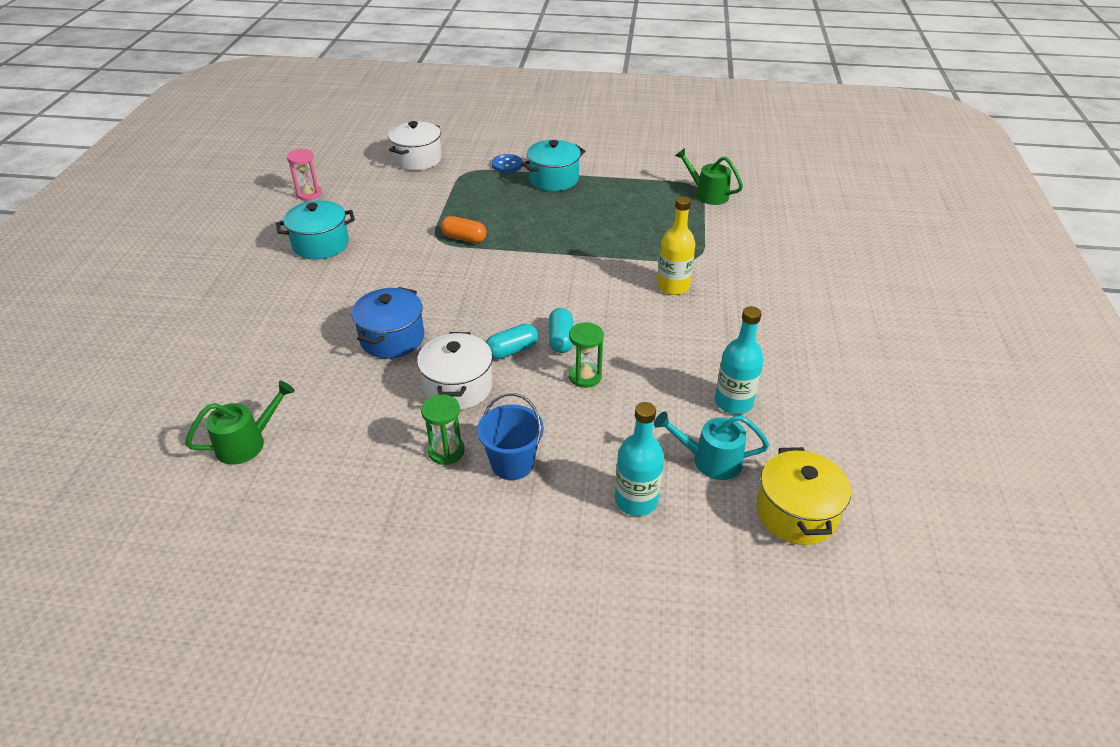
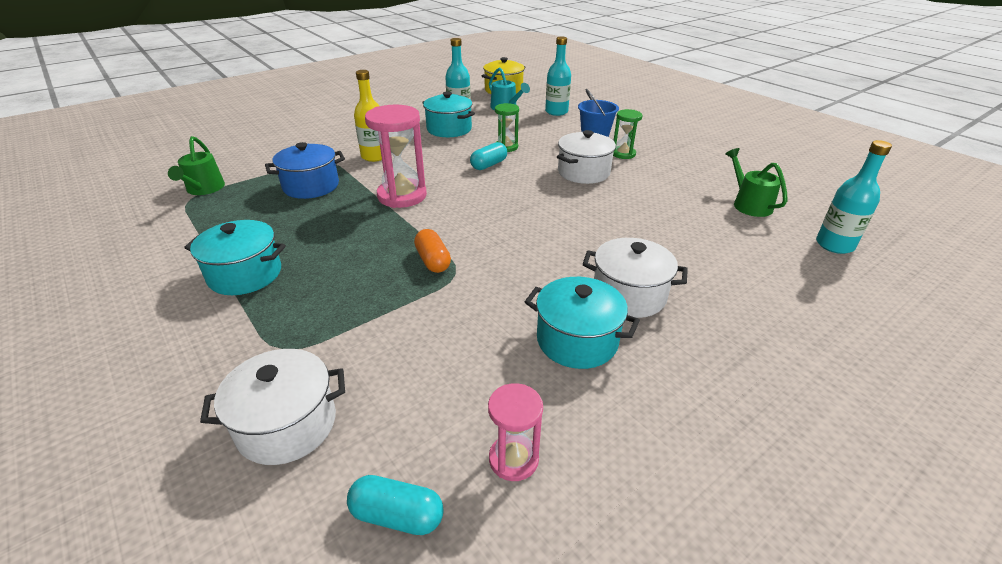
camera: 135 degrees left, 5 degrees down
green watering can [185,381,295,465] -> green watering can turned 60 degrees clockwise [725,148,787,217]
blue pot [352,287,424,359] -> blue pot moved to [265,142,345,199]
turquoise capsule [486,323,538,360] -> turquoise capsule moved to [347,475,444,535]
blue button [492,154,522,173] -> none
none -> pink hourglass [365,104,427,208]
none -> turquoise pot [422,92,475,137]
none -> white pot [583,238,688,318]
none -> turquoise bottle [816,140,892,254]

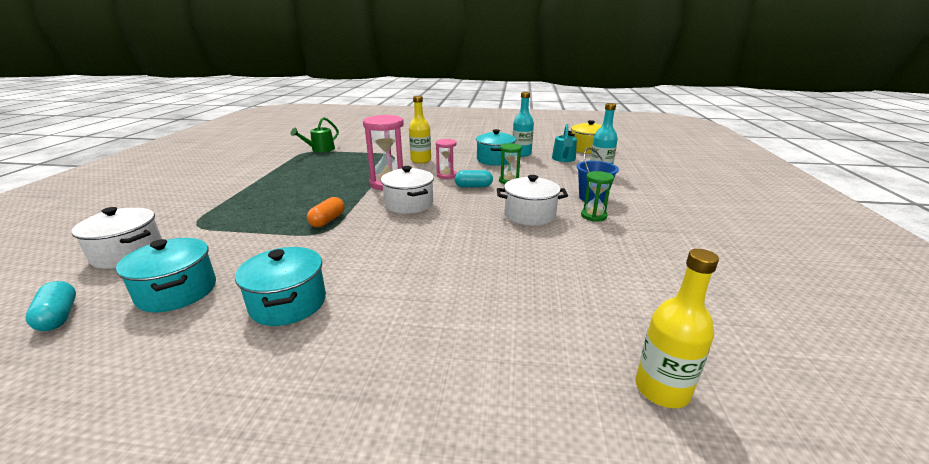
camera: 45 degrees right, 10 degrees down
turquoise pot [184,220,286,295] -> turquoise pot moved to [116,238,216,313]
blue pot [265,142,345,199] -> none
pink hourglass [488,383,543,481] -> pink hourglass moved to [436,139,457,179]
white pot [583,238,688,318] -> white pot moved to [381,166,434,214]
green watering can [725,148,787,217] -> none
turquoise bottle [816,140,892,254] -> yellow bottle [635,249,719,408]

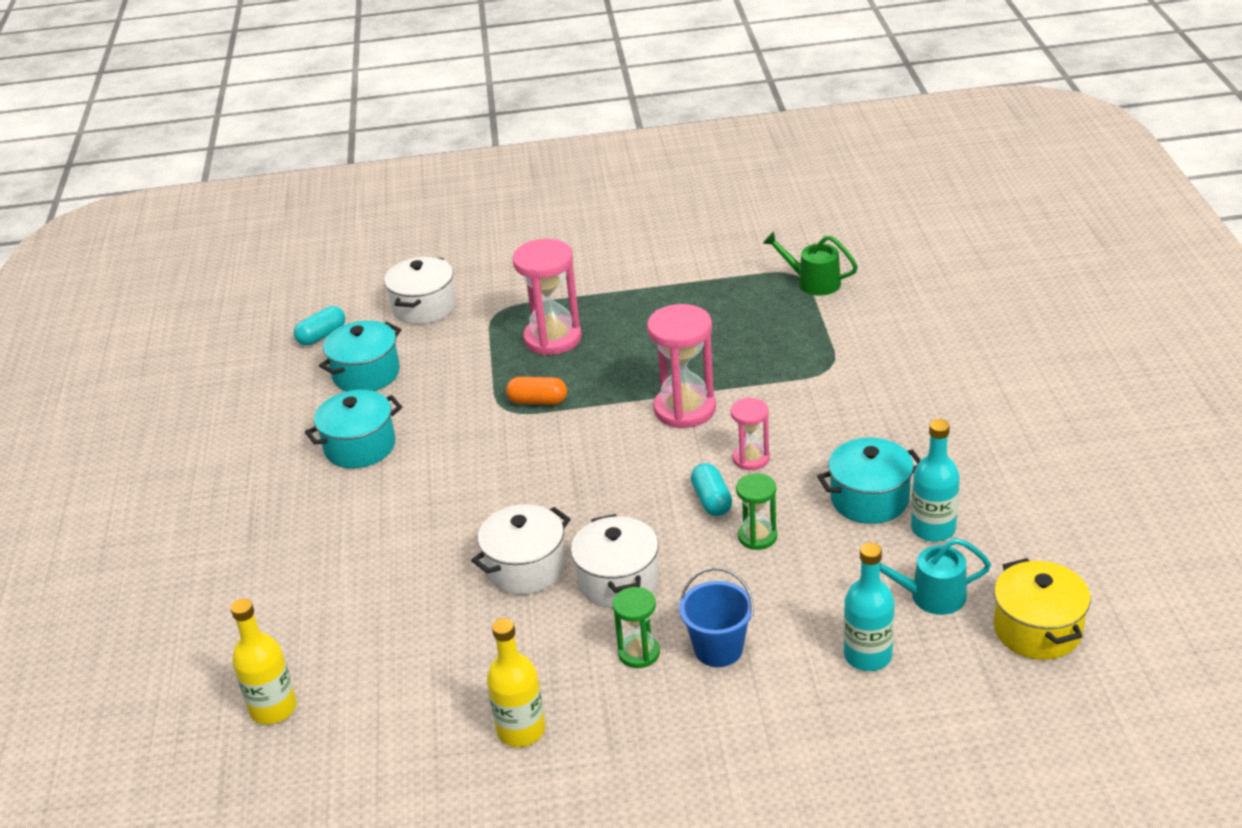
camera: 80 degrees right, 10 degrees up
white pot [381,166,434,214] -> white pot moved to [471,504,571,595]
yellow bottle [409,96,431,163] -> yellow bottle moved to [487,618,545,747]
none -> pink hourglass [512,239,582,355]

